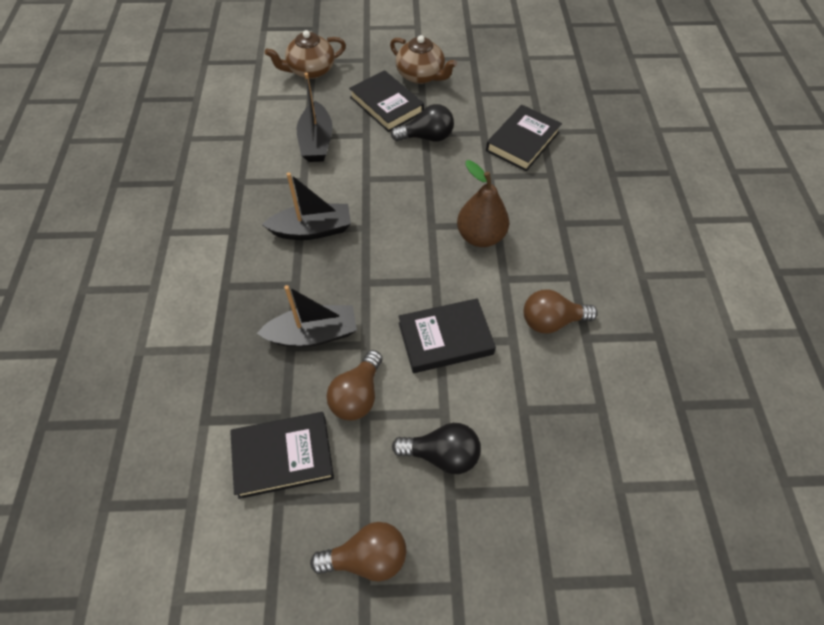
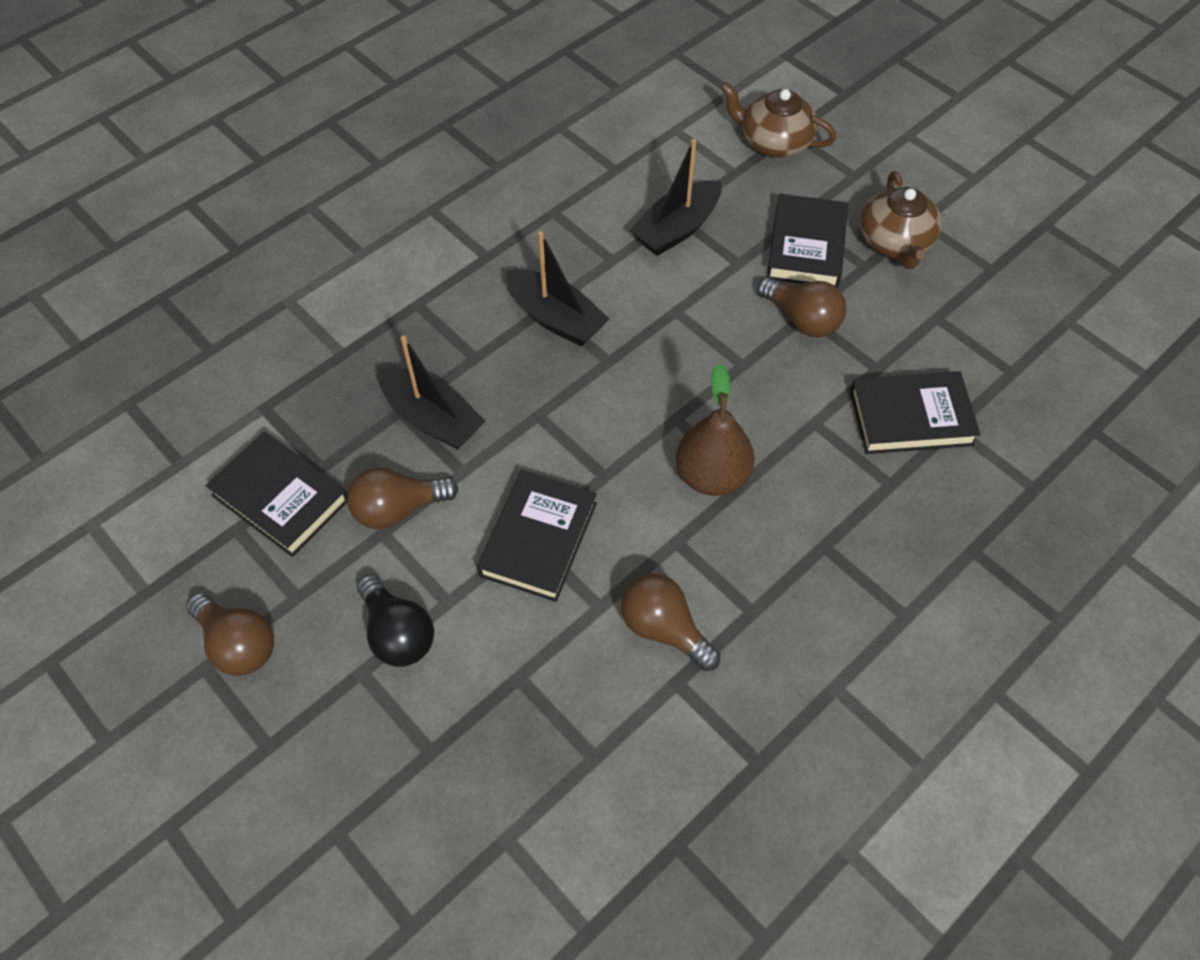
camera: 50 degrees right, 0 degrees up
black light bulb [391,104,454,142] -> brown light bulb [758,277,846,337]
black book [398,298,496,373] -> black book turned 75 degrees clockwise [477,470,597,602]

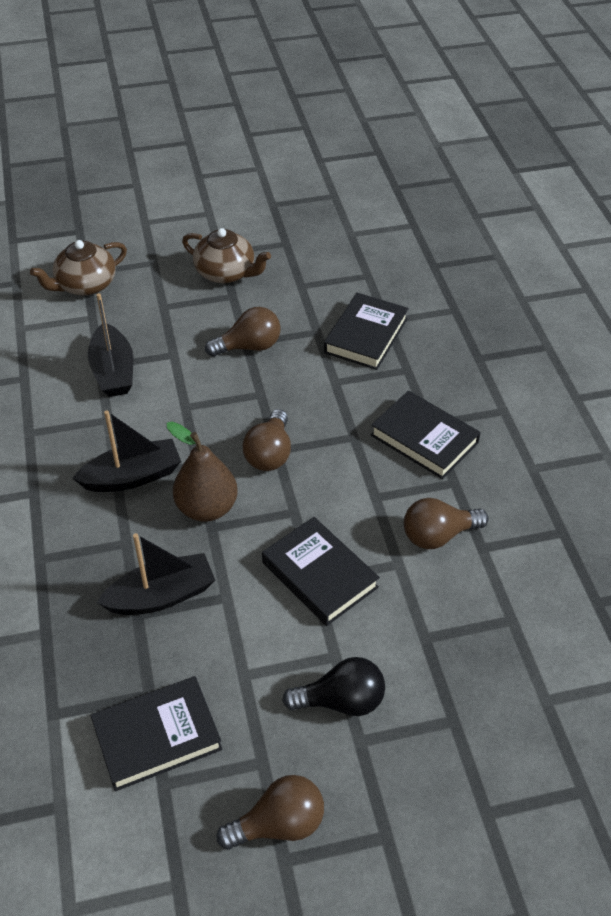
camera: 60 degrees left, 10 degrees down
brown light bulb [347,467,459,529] -> brown light bulb moved to [242,409,291,471]
brown pear [676,363,755,496] -> brown pear moved to [167,422,238,522]
black book [767,194,848,288] -> black book moved to [371,391,481,479]

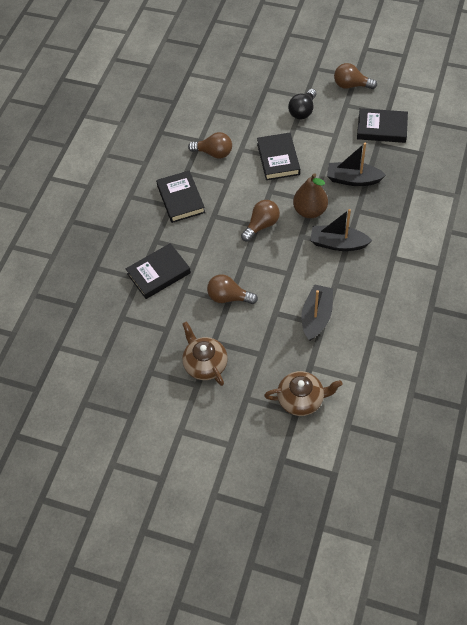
camera: 145 degrees left, 10 degrees up
black light bulb [282,657,385,716] -> black light bulb turned 90 degrees counterclockwise [288,89,317,119]

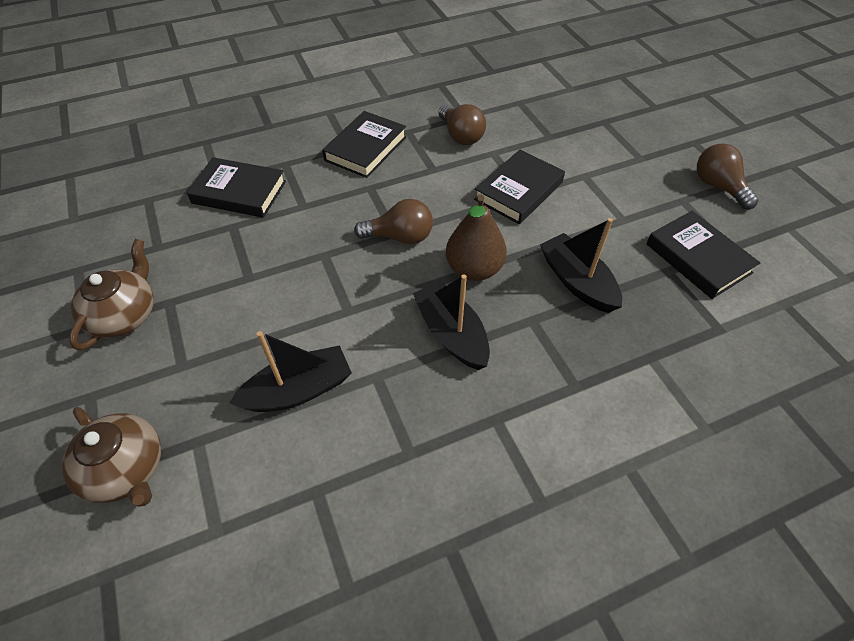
camera: 45 degrees right, 5 degrees down
brown light bulb [207,274,258,304] -> none
black light bulb [288,89,317,119] -> none

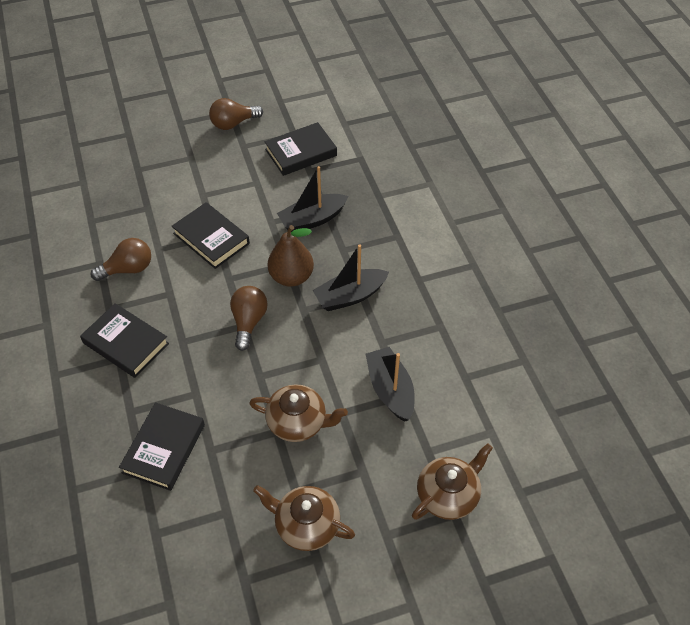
camera: 85 degrees left, 0 degrees up
none -> brown teapot [249,384,348,442]

